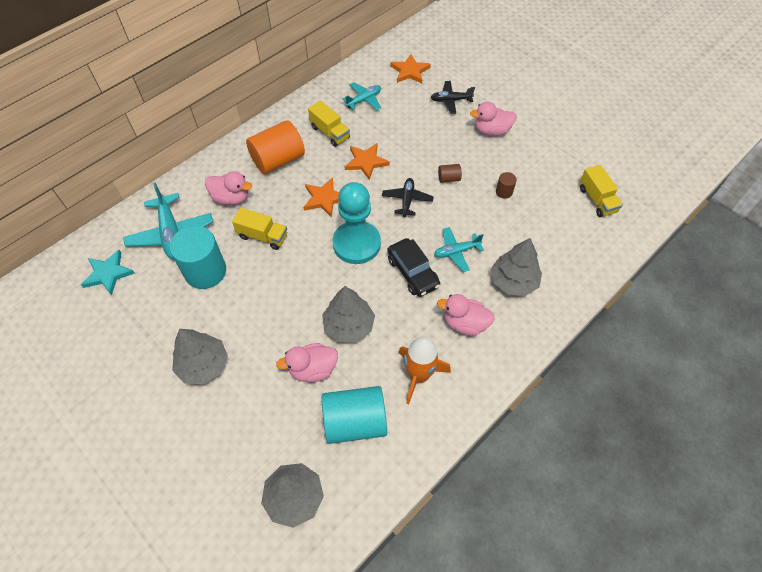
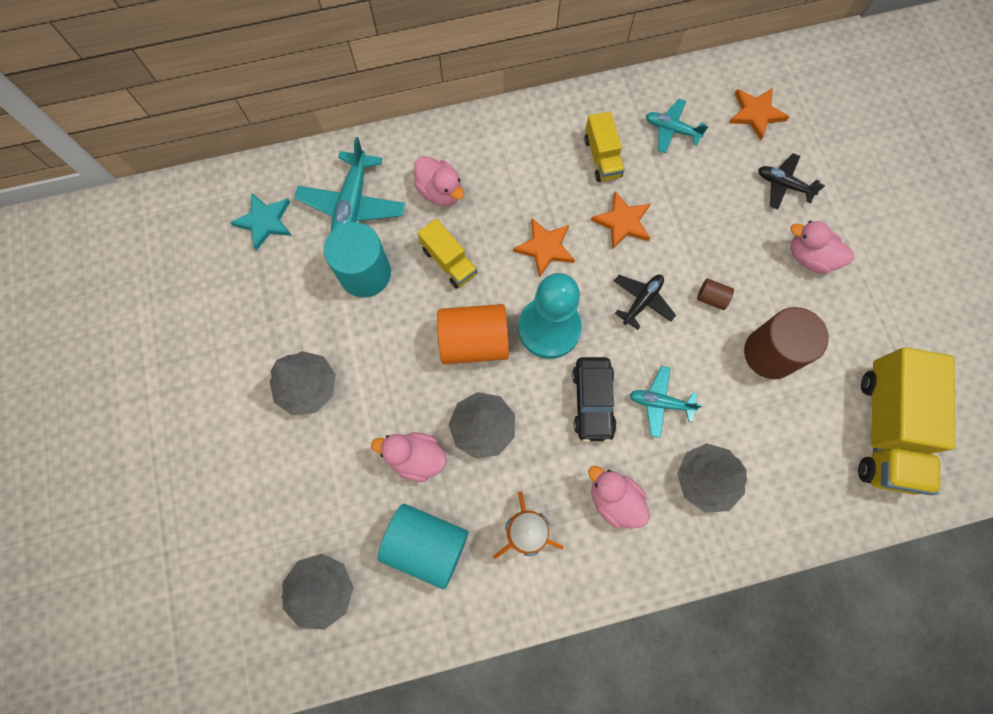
camera: 30 degrees right, 15 degrees up
orange cylinder [246,120,305,174] -> orange cylinder moved to [437,304,509,364]
turquoise plane [342,82,381,111] -> turquoise plane turned 150 degrees counterclockwise [646,99,709,153]
brown cylinder [496,172,517,199] -> brown cylinder [744,307,829,379], size x2.26
yellow truck [580,165,623,217] -> yellow truck [858,347,955,495], size x1.89

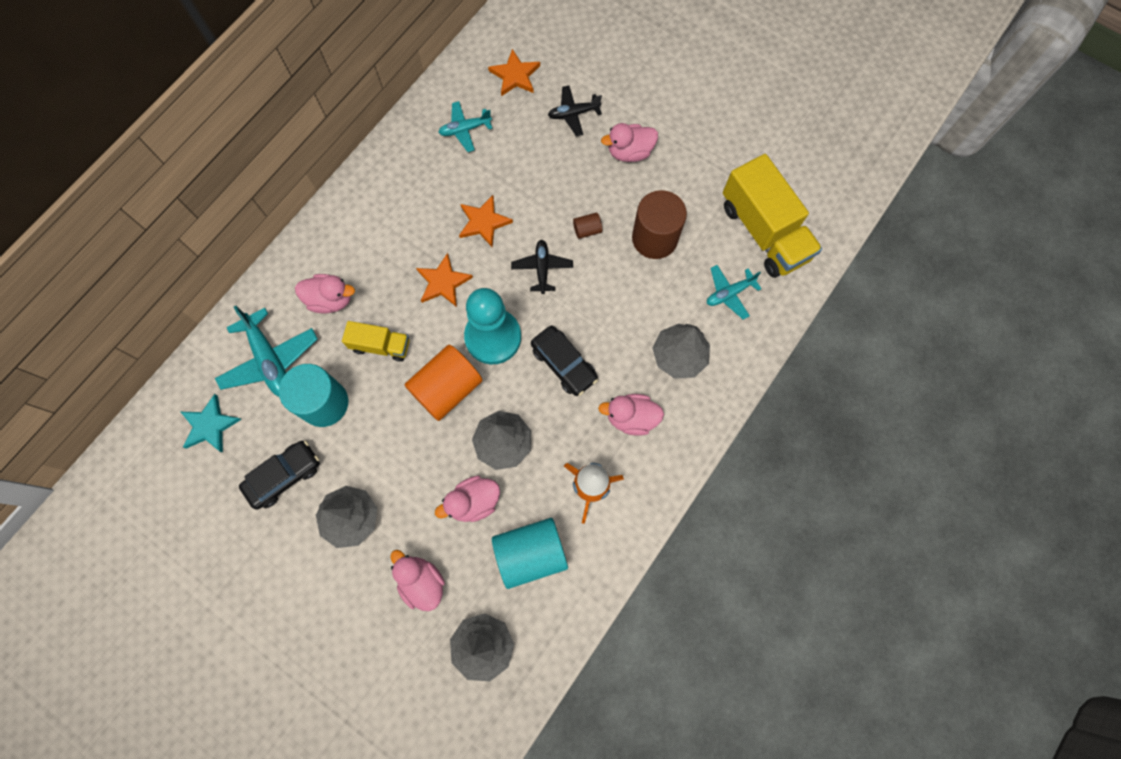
camera: 40 degrees left, 0 degrees up
yellow truck [584,111,625,182] -> none
turquoise plane [630,366,703,438] -> turquoise plane moved to [707,265,761,320]
none -> black car [239,440,320,510]
none -> pink duck [391,550,445,611]

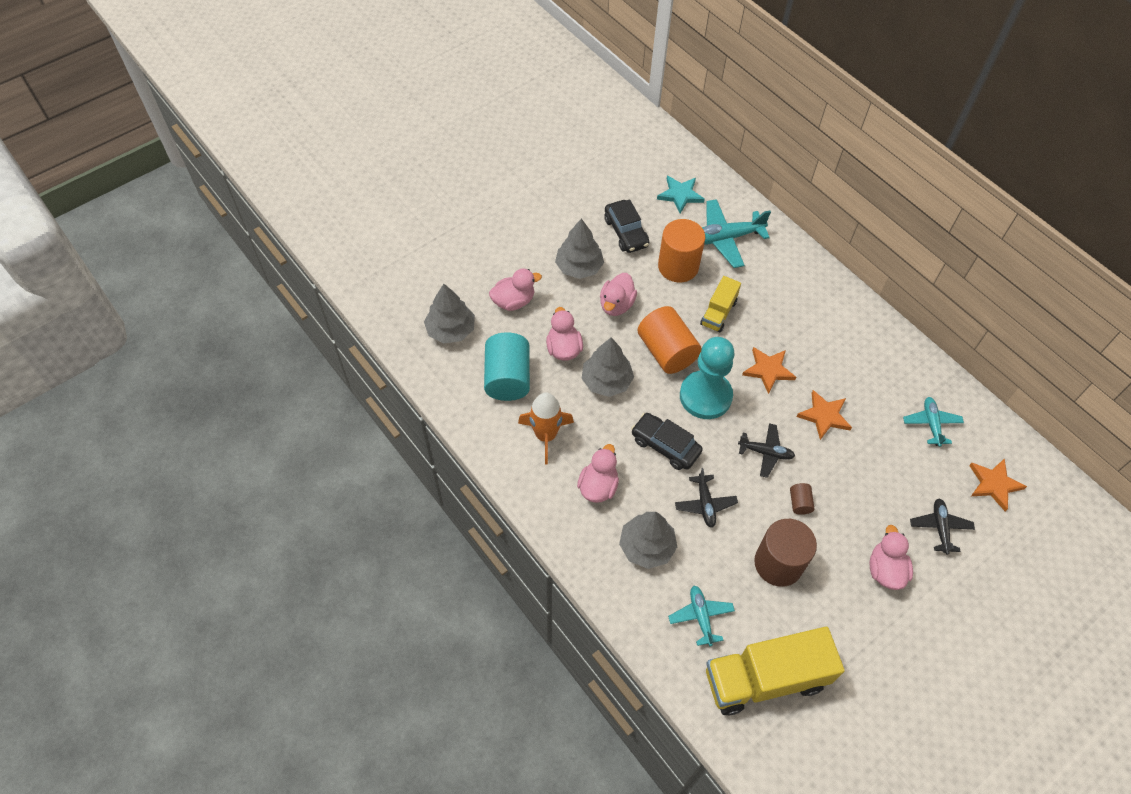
camera: 105 degrees right, 15 degrees down
turquoise cylinder [279,364,348,427] -> orange cylinder [658,219,705,282]
pink duck [295,274,355,314] -> pink duck moved to [600,273,637,316]
black car [531,325,598,396] -> black car turned 60 degrees clockwise [631,413,703,470]
none -> black plane [675,468,738,528]

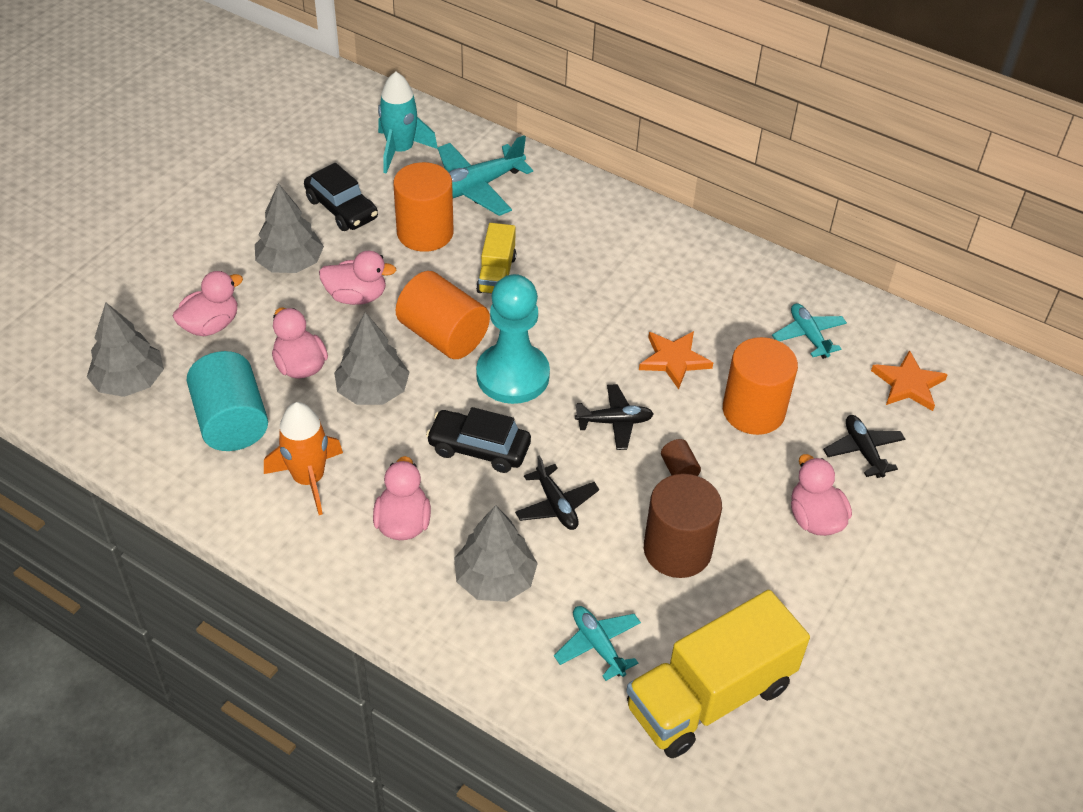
camera: 20 degrees left, 10 degrees down
pink duck [600,273,637,316] -> pink duck turned 90 degrees counterclockwise [319,251,396,305]
turquoise star [657,176,705,213] -> turquoise rocket [378,72,438,173]
orange star [742,347,796,394] -> none
none -> orange cylinder [723,337,798,435]

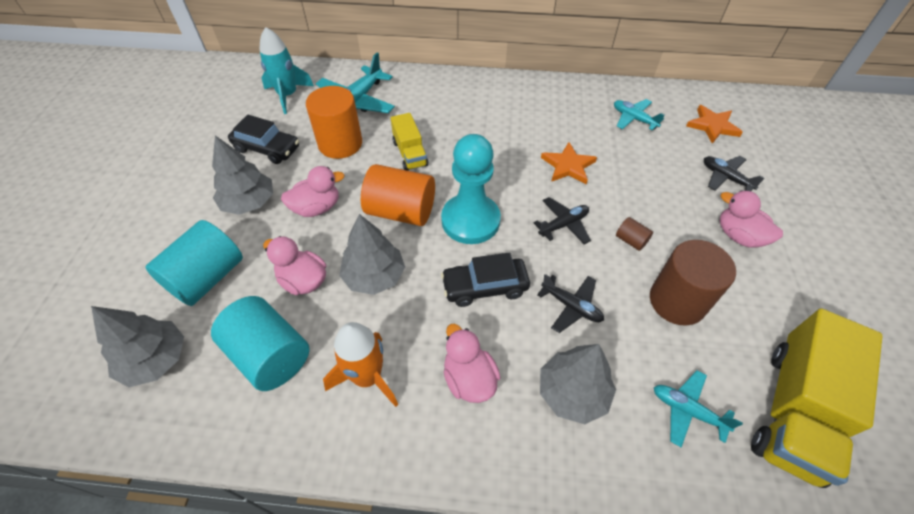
camera: 25 degrees left, 5 degrees up
pink duck [173,271,243,336] -> turquoise cylinder [145,220,243,306]
orange cylinder [723,337,798,435] -> none

